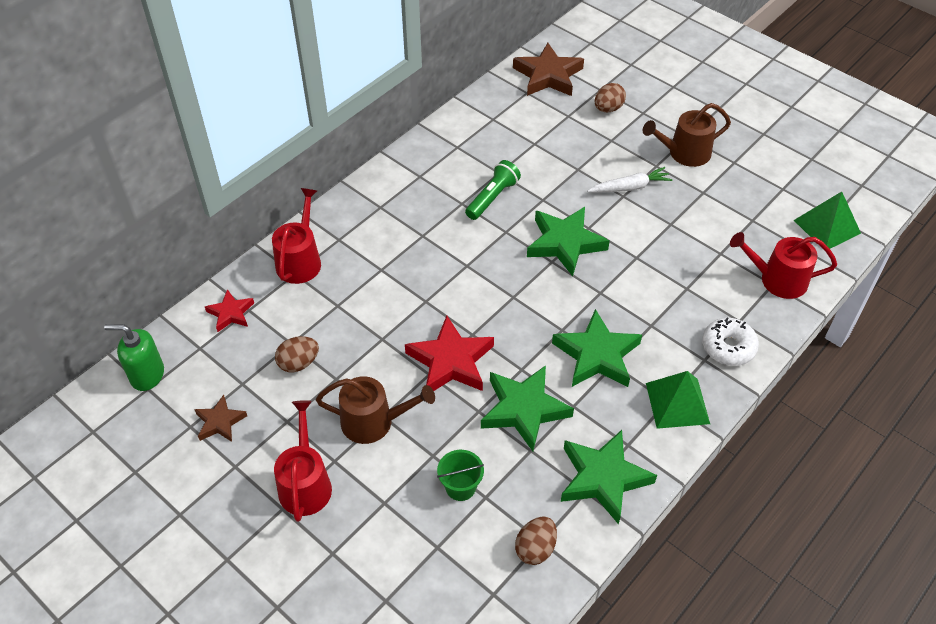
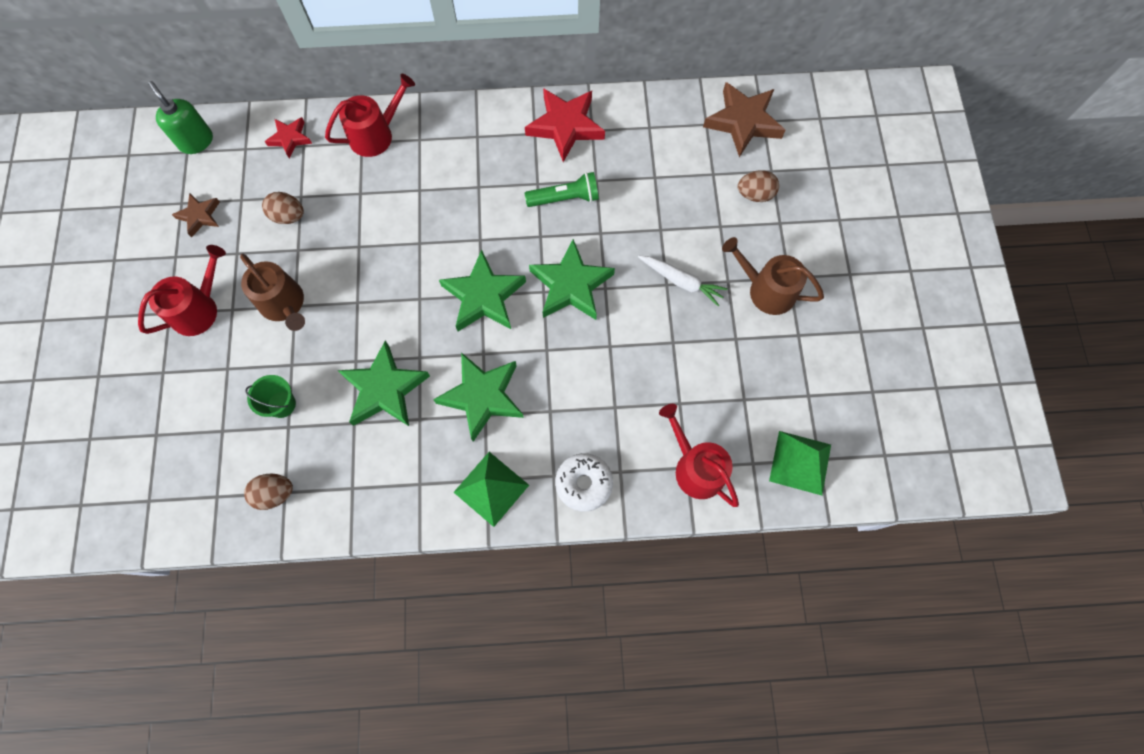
camera: 45 degrees right, 20 degrees up
red star [405,315,494,391] -> red star moved to [525,88,605,162]
green star [561,430,657,525] -> green star moved to [439,250,526,331]

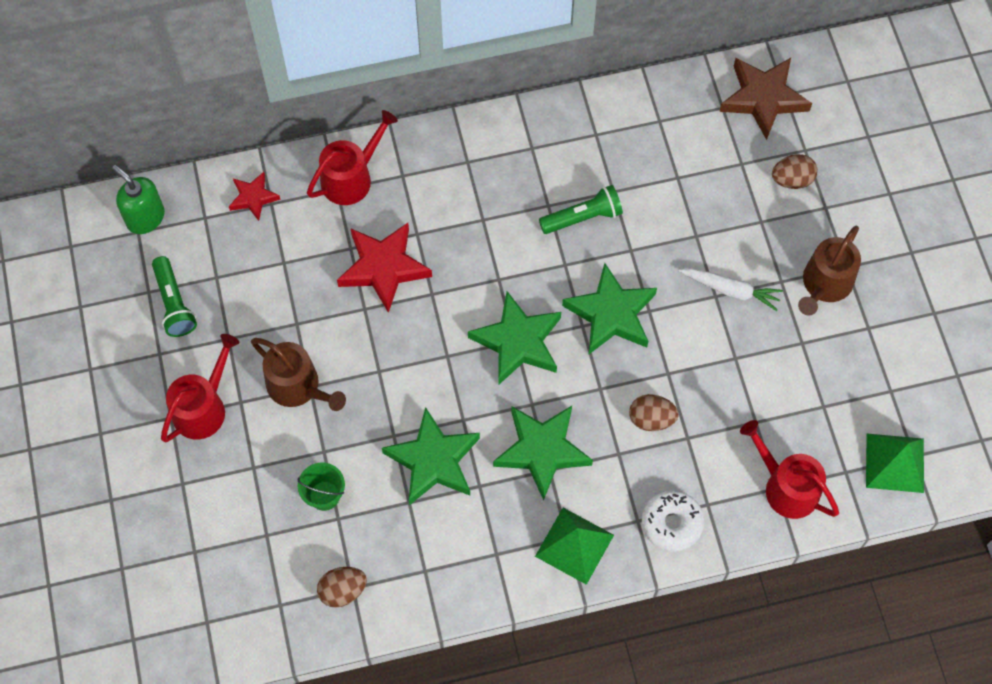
camera: 10 degrees left, 5 degrees down
brown star [172,193,220,237] -> green flashlight [152,256,197,337]
brown egg [262,192,304,224] -> brown egg moved to [629,394,679,431]
red star [525,88,605,162] -> red star moved to [337,223,432,313]
brown watering can [722,237,824,315] -> brown watering can turned 75 degrees counterclockwise [798,225,861,315]

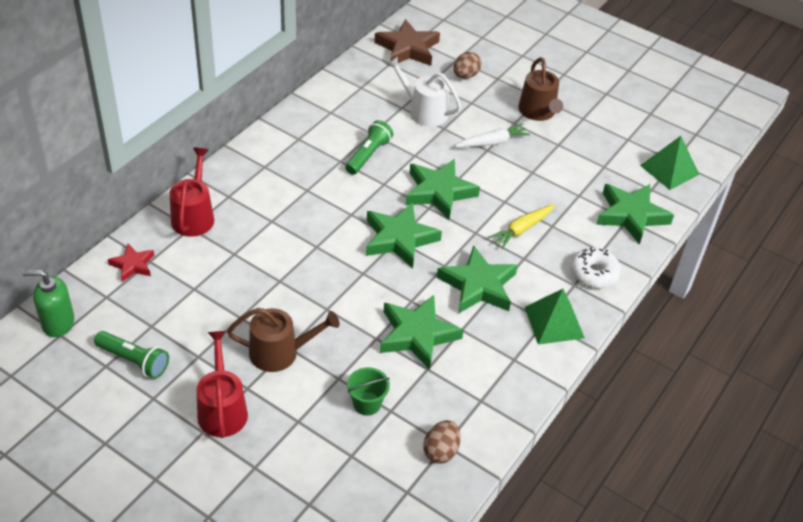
camera: 45 degrees left, 20 degrees down
red star [337,223,432,313] -> none
brown egg [629,394,679,431] -> yellow carrot [489,204,555,249]
red watering can [740,420,839,519] -> green star [596,184,674,245]
none -> white watering can [387,56,462,127]

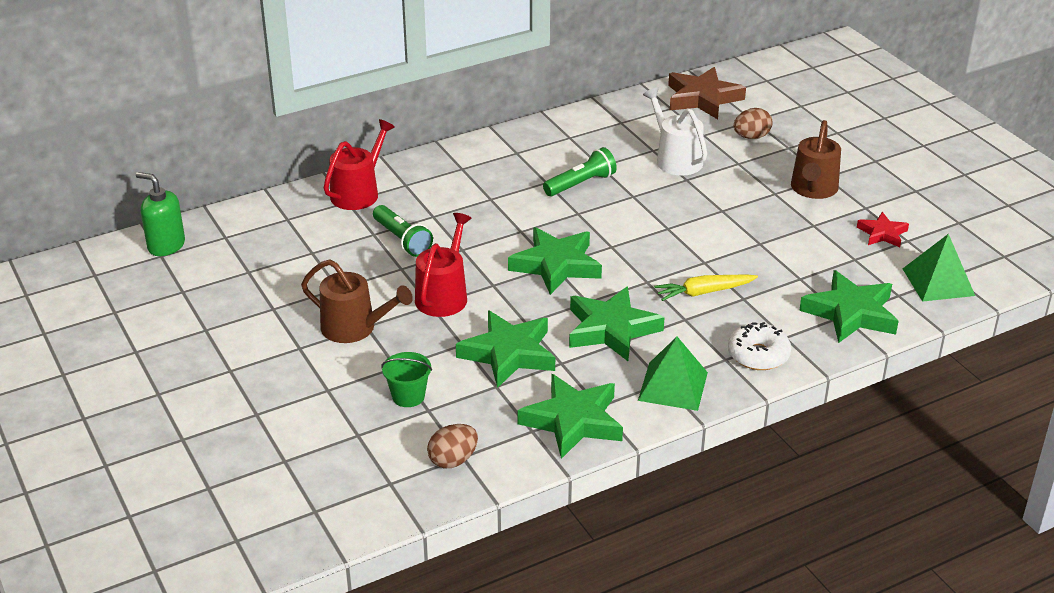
camera: 30 degrees right, 10 degrees down
green flashlight [94,331,169,379] -> green flashlight moved to [373,205,433,257]
red star [108,244,154,282] -> red star moved to [857,212,909,247]
red watering can [197,331,248,438] -> red watering can moved to [415,213,472,317]
green star [406,159,480,220] -> green star moved to [518,374,623,459]
white carrot [455,124,530,147] -> none

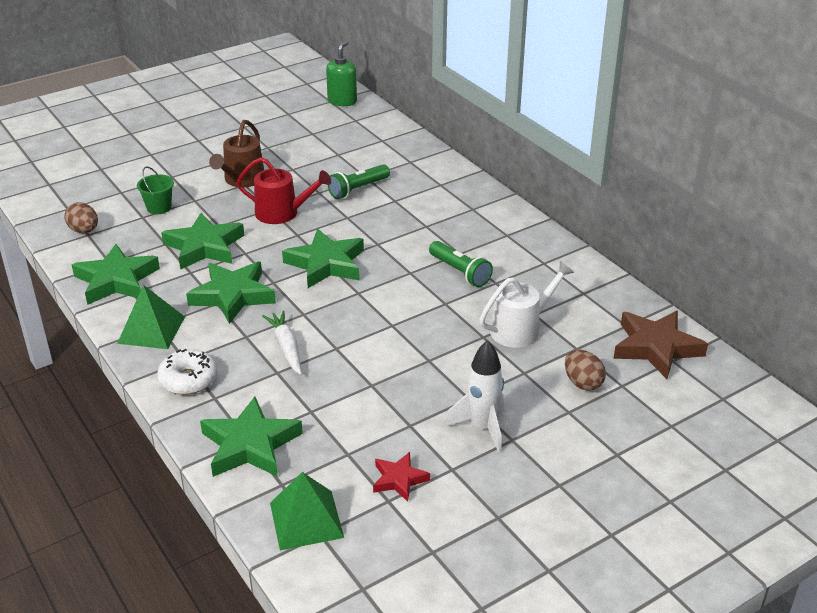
camera: 85 degrees right, 0 degrees up
red watering can [324,119,395,210] -> none
yellow carrot [654,275,758,301] -> white carrot [263,311,302,375]
brown watering can [791,120,841,199] -> white rocket [445,340,504,453]

